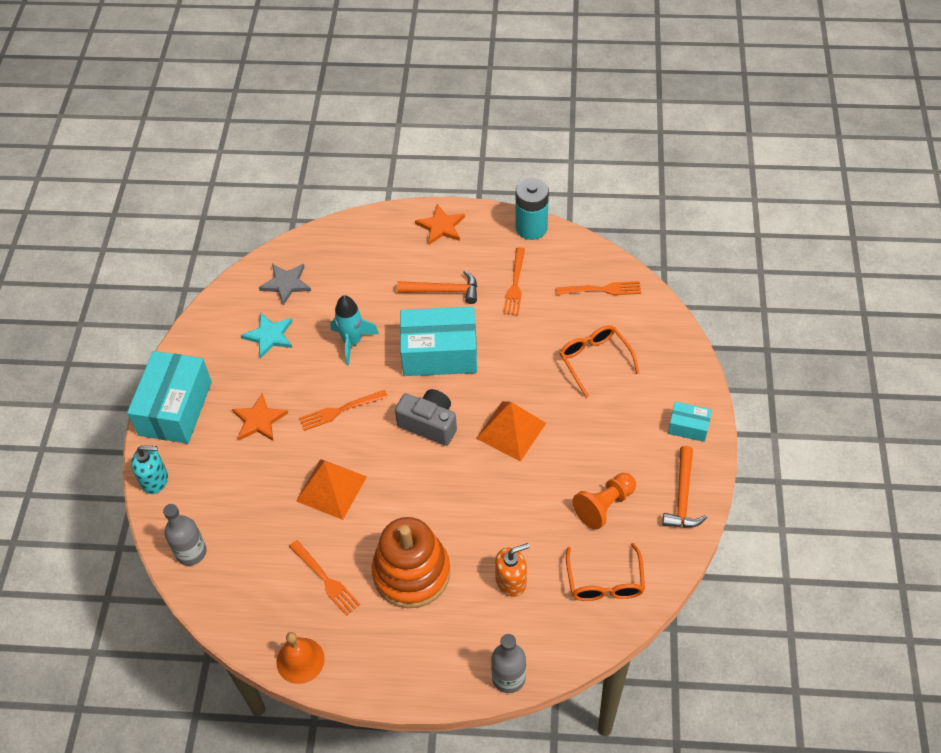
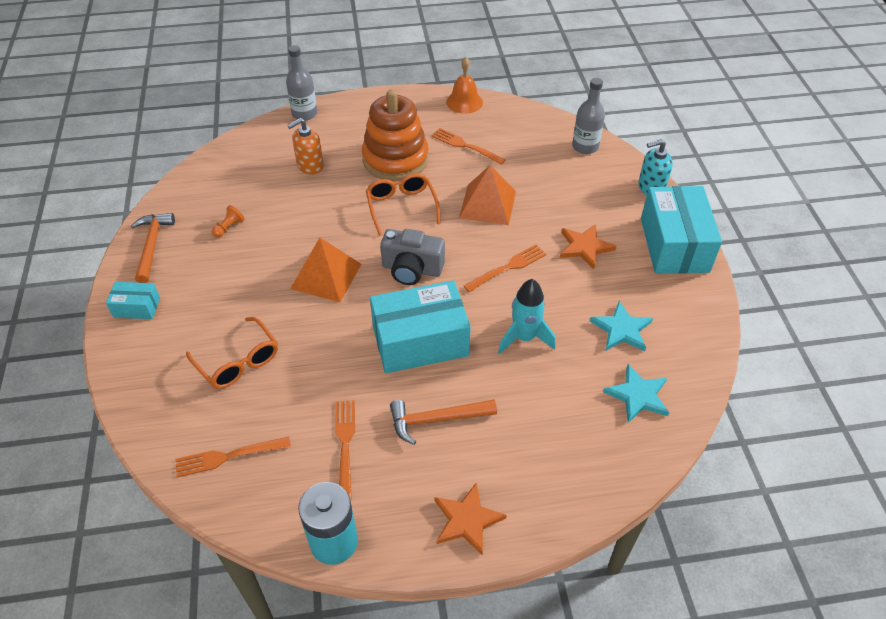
camera: 165 degrees right, 5 degrees down
grey star [259,264,311,306] -> turquoise star [603,364,670,423]
orange glasses [566,543,645,601] -> orange glasses moved to [366,173,440,236]
orange pawn [573,473,636,530] -> orange pawn [212,205,245,238], size x0.54

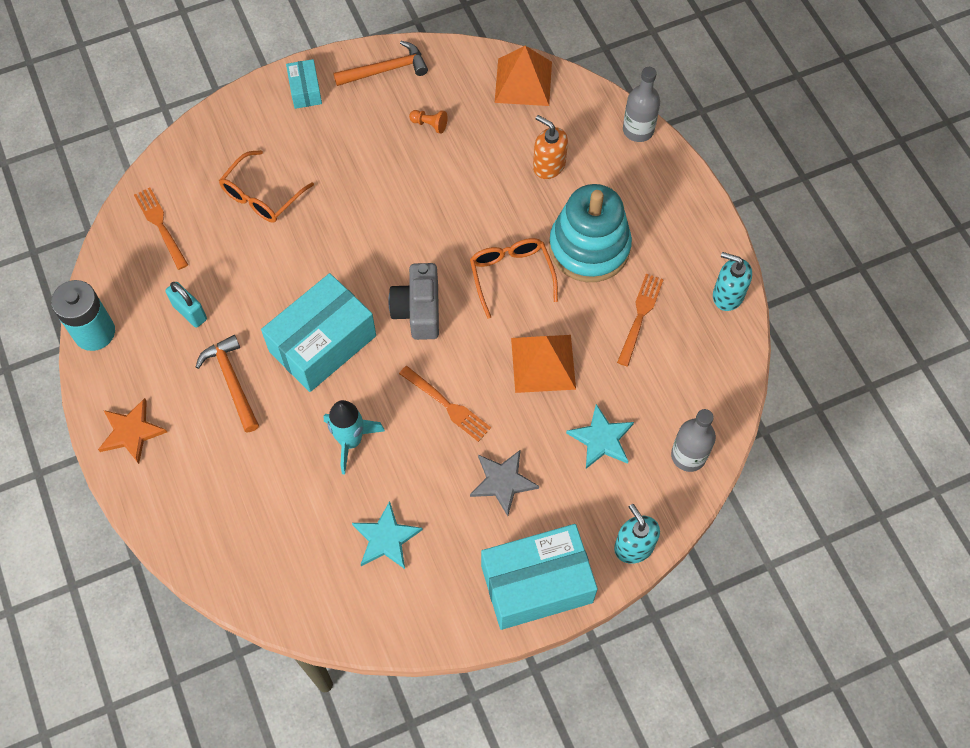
camera: 75 degrees right, 15 degrees up
orange pyramid [290,238,361,302] -> orange pyramid moved to [495,46,552,106]
orange fork [335,400,355,500] -> turquoise padlock [165,282,207,328]
orange stacking toy [362,89,429,181] -> turquoise stacking toy [549,184,632,282]
orange glasses [366,173,440,236] -> orange glasses turned 75 degrees counterclockwise [470,238,558,319]
turquoise box [370,280,471,373] -> turquoise box turned 75 degrees clockwise [261,273,376,392]
orange bell [446,57,483,114] -> turquoise soap dispenser [713,252,752,311]
orange star [560,224,616,269] -> grey star [470,450,539,516]
turquoise star [603,364,670,423] -> turquoise star moved to [566,404,634,469]

